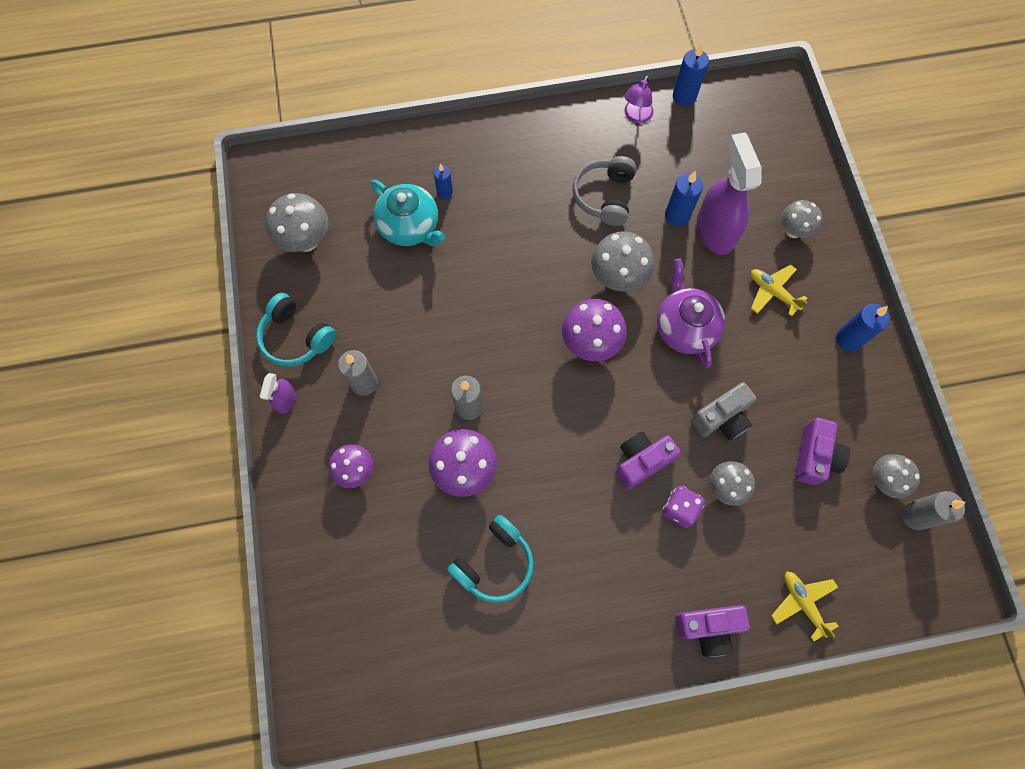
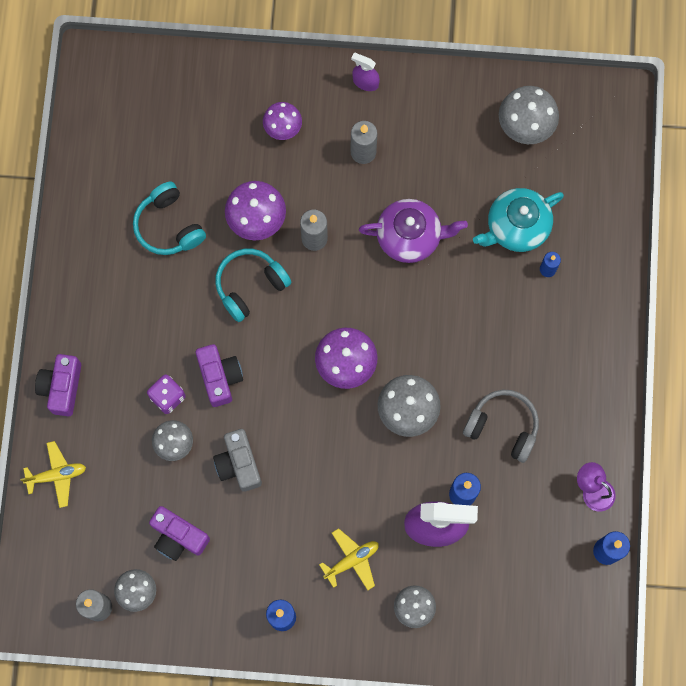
camera: 105 degrees right, 5 degrees up
turquoise headphones [256,293,336,367] -> turquoise headphones moved to [215,249,291,322]
purple teapot [657,259,725,368] -> purple teapot moved to [359,199,468,263]

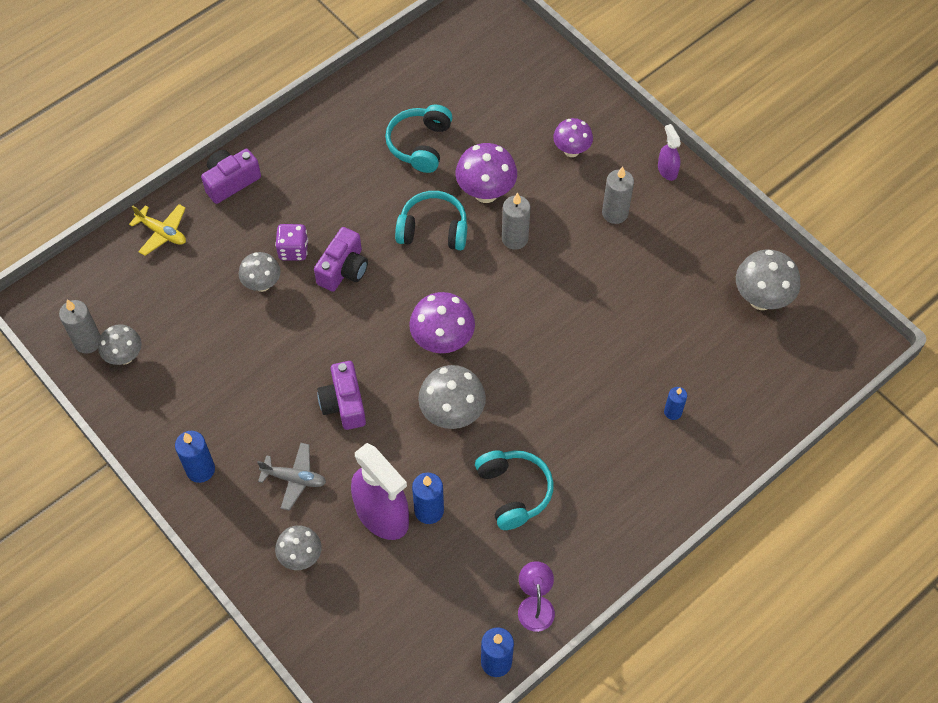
camera: 45 degrees right, 15 degrees down
purple camera [149,506,210,561] -> purple camera moved to [317,361,366,430]
grey camera [213,429,262,492] -> none
yellow plane [319,528,379,590] -> grey plane [257,443,326,511]
purple teapot [359,199,468,263] -> none
grey headphones [463,390,539,463] -> turquoise headphones [475,450,554,530]
turquoise teapot [473,188,564,252] -> none

